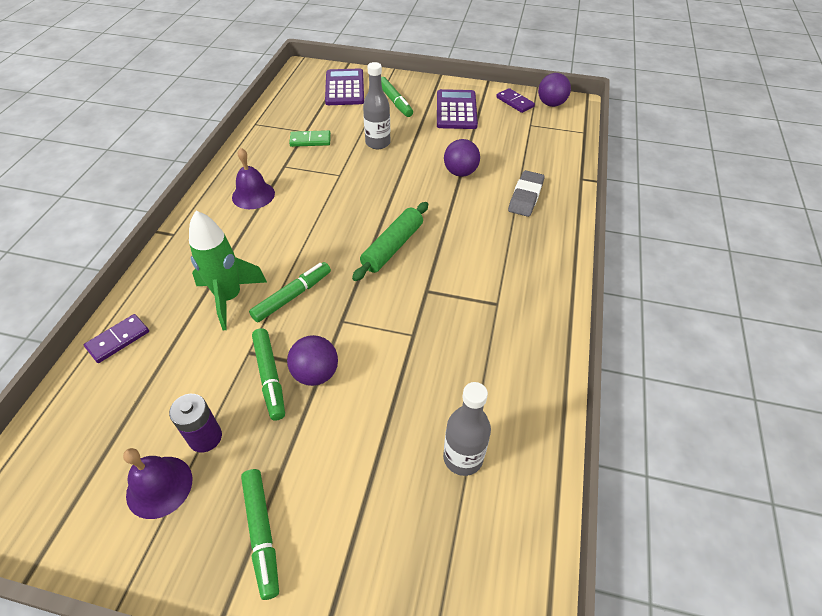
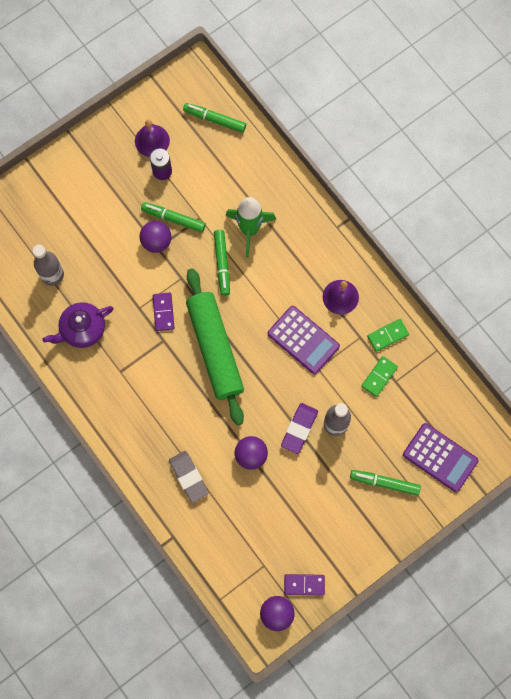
camera: 130 degrees right, 25 degrees up
purple domino [84,314,149,363] -> purple domino moved to [153,292,174,331]
green marker [241,469,279,600] -> green marker moved to [183,103,246,133]
green rolling pin [352,202,428,281] -> green rolling pin [186,268,244,426], size x1.63
purple calculator [437,89,478,129] -> purple calculator moved to [267,306,340,374]
none -> purple teapot [43,302,113,348]
none -> purple eraser [281,403,318,454]
none -> green domino [367,319,409,352]

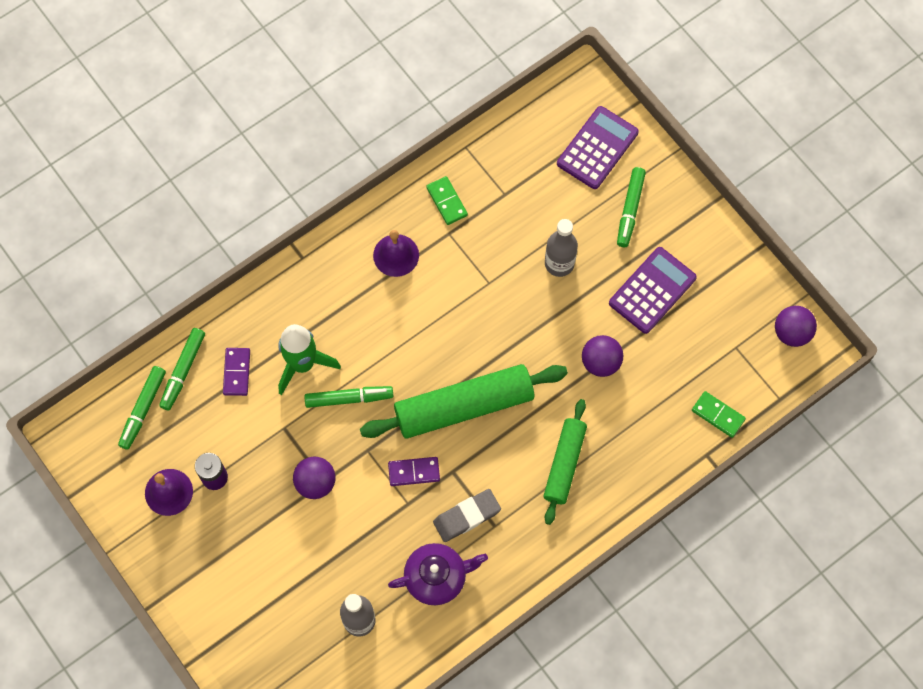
camera: 90 degrees left, 5 degrees down
purple teapot [43,302,113,348] -> purple teapot turned 75 degrees counterclockwise [388,543,488,605]
green marker [141,202,206,233] -> green marker moved to [159,328,205,411]
grey eraser [169,451,209,503] -> grey eraser moved to [433,489,501,542]
purple calculator [267,306,340,374] -> purple calculator moved to [609,247,697,334]
purple eraser [281,403,318,454] -> none
purple domino [284,574,325,595] -> purple domino moved to [223,348,250,396]
green domino [361,356,398,397] -> green domino moved to [692,391,746,438]
none -> green rolling pin [543,399,587,525]

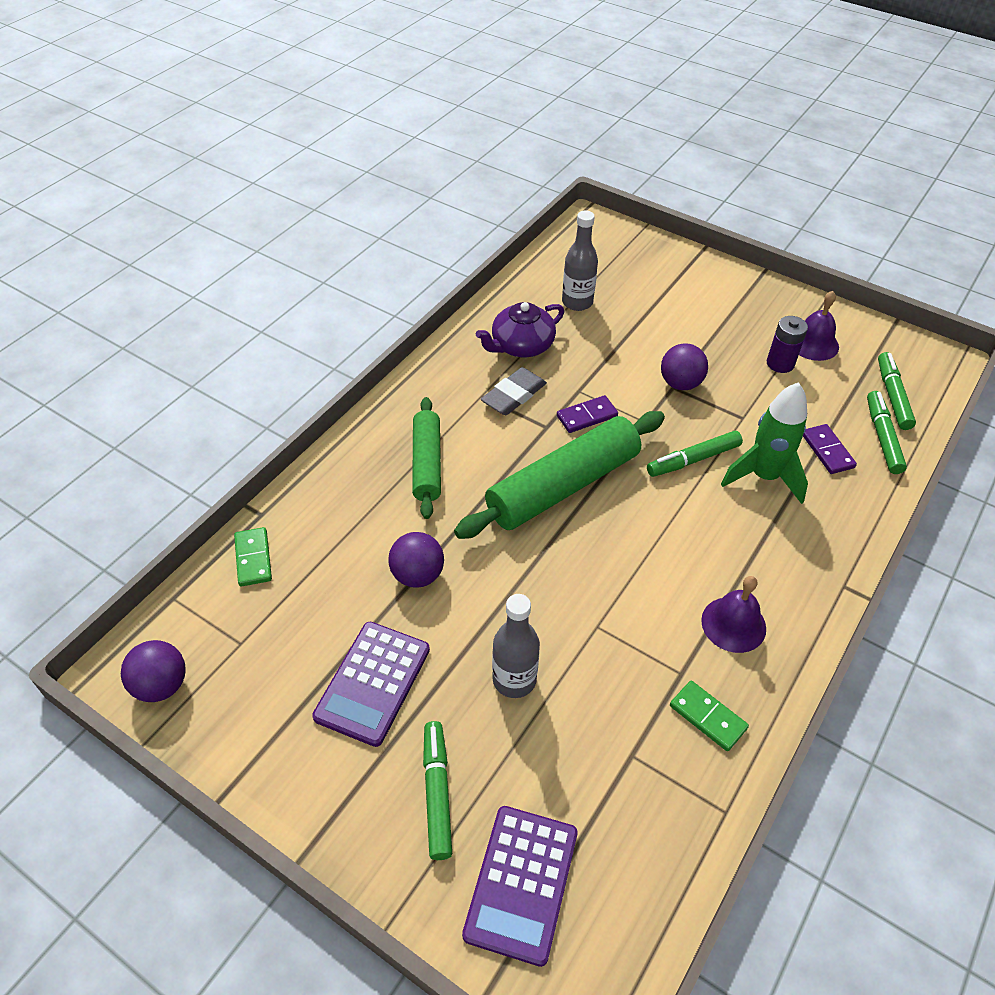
camera: 160 degrees right, 20 degrees down
green domino [692,391,746,438] -> green domino turned 60 degrees clockwise [234,527,272,587]

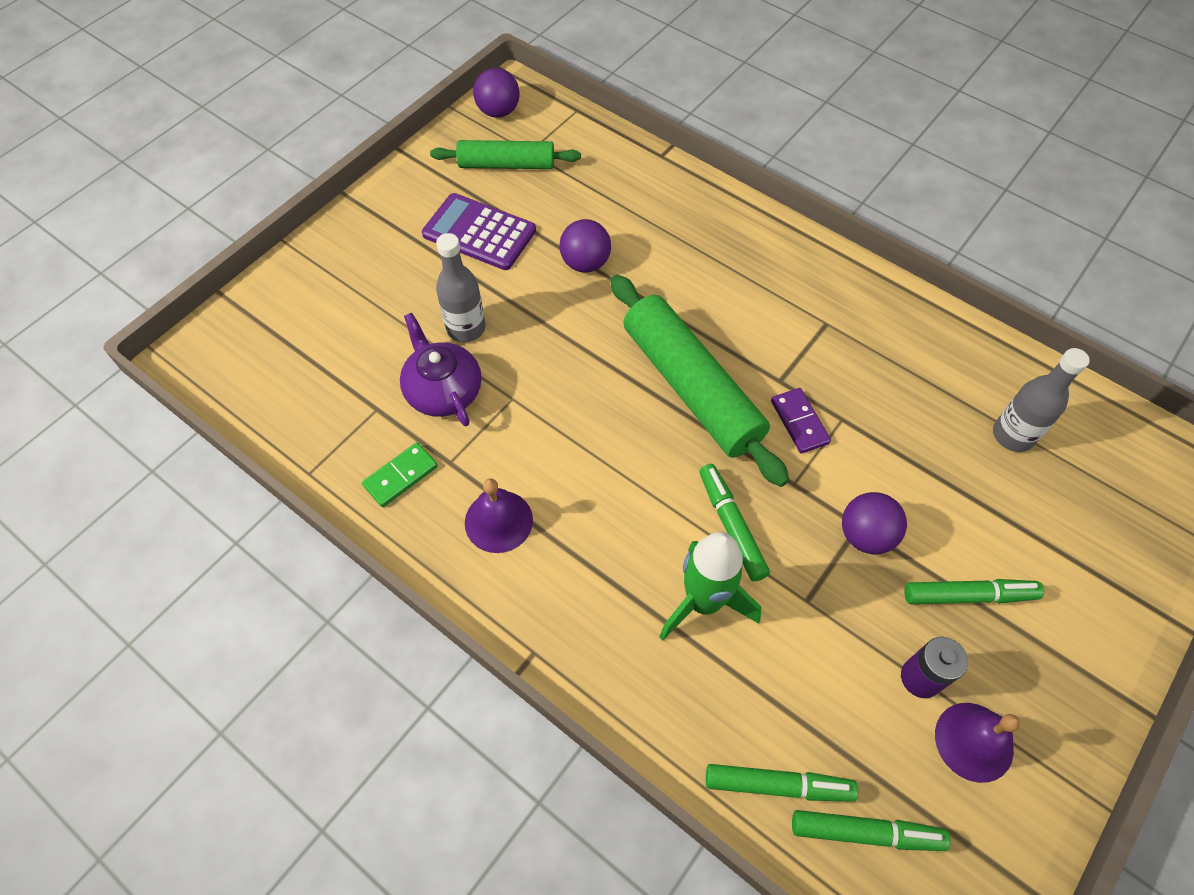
camera: 95 degrees right, 10 degrees up
green domino [234,527,272,587] -> none
green rolling pin [412,397,441,519] -> green rolling pin moved to [430,140,581,169]
green marker [423,721,452,860] -> green marker moved to [904,579,1044,604]
purple calculator [462,806,578,967] -> none
purple teapot [476,302,564,357] -> purple teapot moved to [400,313,482,426]
grey eraser [481,367,547,415] -> none
purple domino [803,424,857,474] -> none

